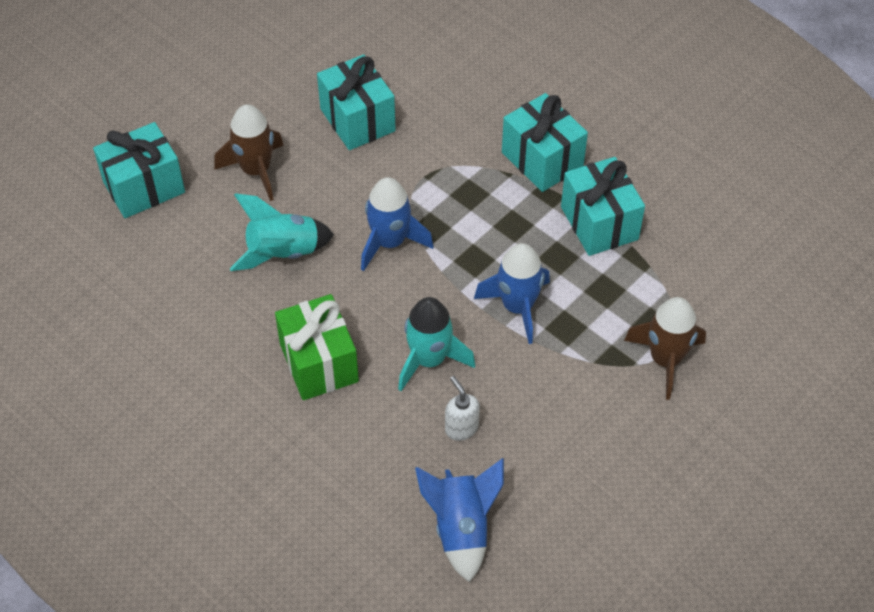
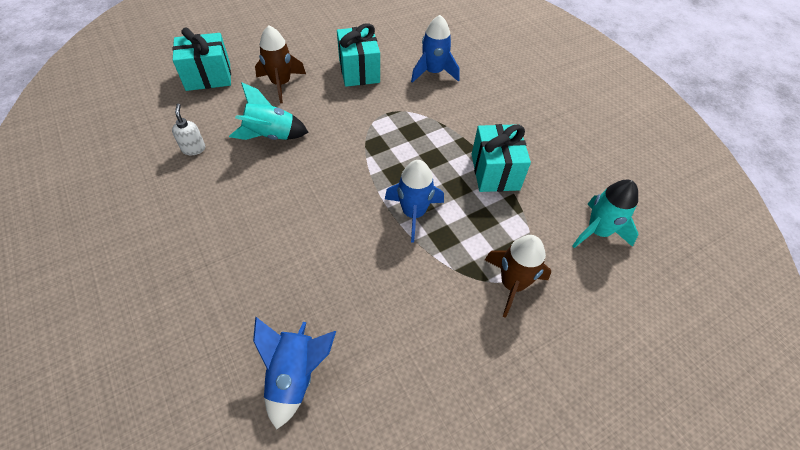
camera: 15 degrees right, 0 degrees up
green gift [275,294,359,400] -> none
blue rocket [361,177,434,271] -> blue rocket moved to [411,15,460,83]
turquoise rocket [398,297,475,391] -> turquoise rocket moved to [572,180,639,248]
white soap dispenser [445,376,480,441] -> white soap dispenser moved to [172,104,205,155]
turquoise gift [502,93,588,192] -> none

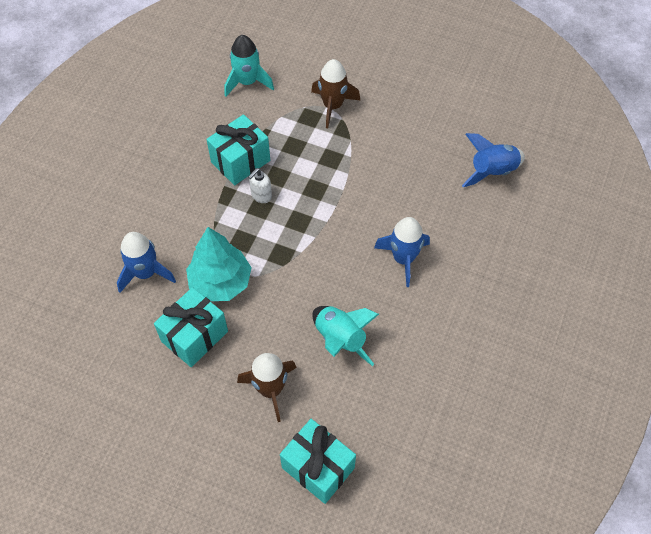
camera: 125 degrees left, 5 degrees up
white soap dispenser [172,104,205,155] -> white soap dispenser moved to [248,168,272,203]
blue rocket [385,160,444,242] -> blue rocket moved to [374,217,430,287]
none -> turquoise tree [186,227,252,301]

